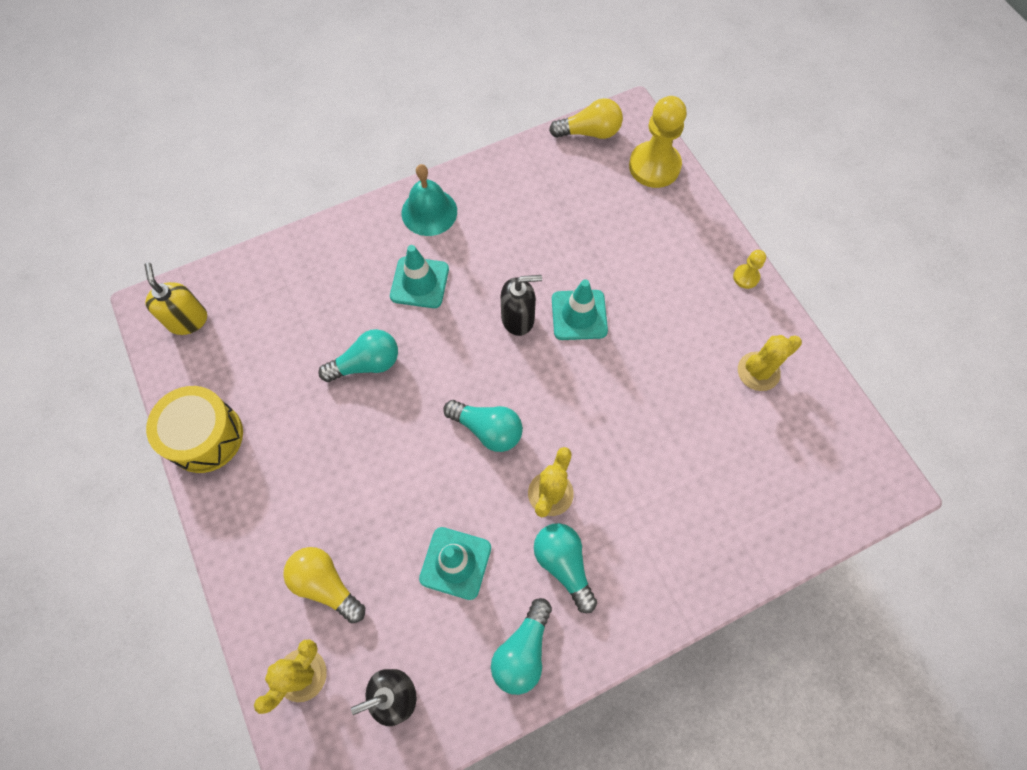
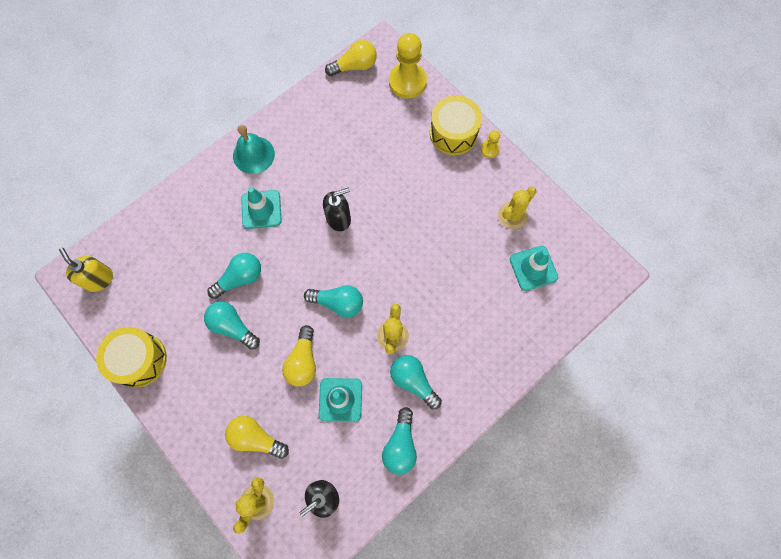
camera: 15 degrees left, 5 degrees up
turquoise traffic cone [552,279,608,340] -> turquoise traffic cone moved to [510,246,558,291]
none -> turquoise light bulb [204,301,260,350]
none -> yellow light bulb [282,325,316,387]
none -> yellow drum [430,95,482,155]

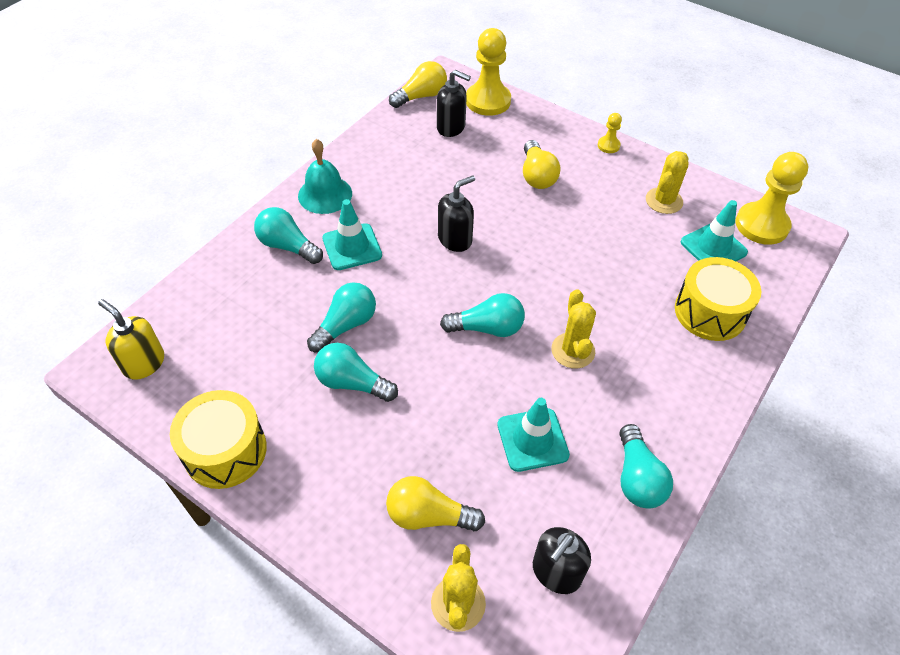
camera: 15 degrees left, 20 degrees down
yellow light bulb [282,325,316,387] -> yellow light bulb moved to [523,140,560,189]
turquoise light bulb [390,355,442,410] -> turquoise light bulb moved to [254,207,323,264]
yellow drum [430,95,482,155] -> yellow drum moved to [675,257,761,341]
none -> black soap dispenser [437,70,471,137]
none -> yellow pawn [736,152,808,245]

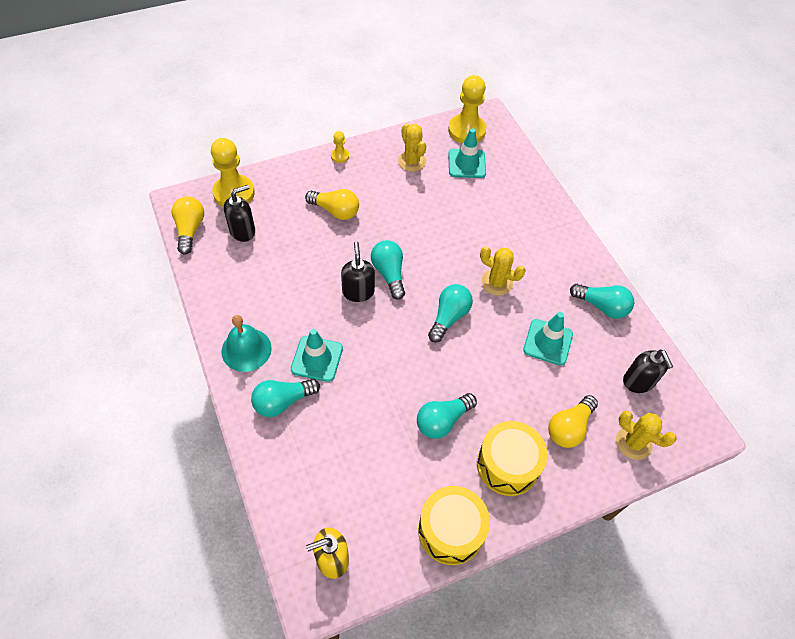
camera: 60 degrees left, 5 degrees up
turquoise light bulb [307,282,376,353] -> turquoise light bulb moved to [371,240,405,300]
yellow drum [675,257,761,341] -> yellow drum moved to [477,421,547,496]

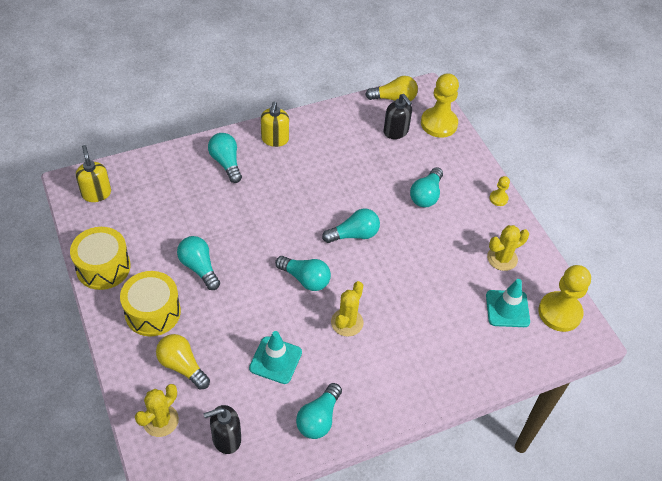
camera: 90 degrees right, 5 degrees down
turquoise bell [221,315,272,372] -> yellow soap dispenser [261,102,289,147]
turquoise traffic cone [291,329,343,382] -> none
yellow light bulb [305,189,359,220] -> turquoise light bulb [410,167,443,207]
black soap dispenser [341,241,375,302] -> none

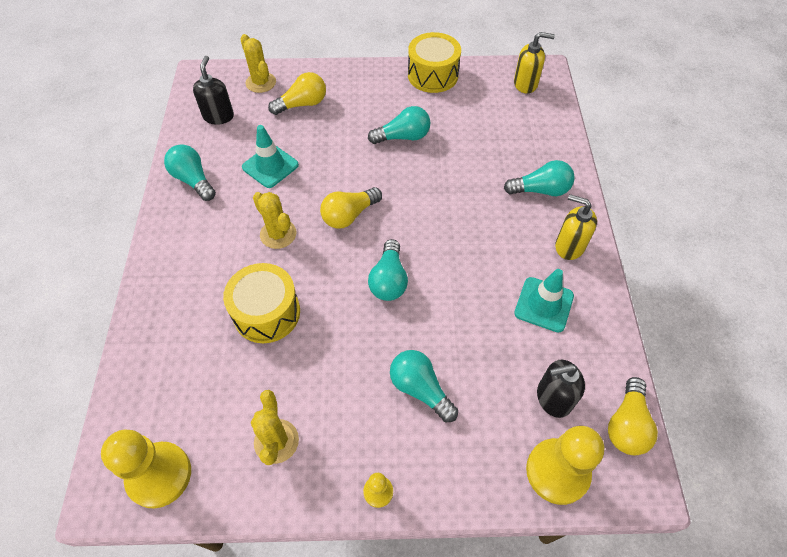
camera: 115 degrees right, 5 degrees up
yellow drum [120,271,181,337] -> yellow drum moved to [223,263,300,343]
turquoise light bulb [275,256,331,291] -> yellow light bulb [320,187,382,229]
turquoise traffic cone [486,279,530,327] -> turquoise traffic cone moved to [514,269,574,332]

